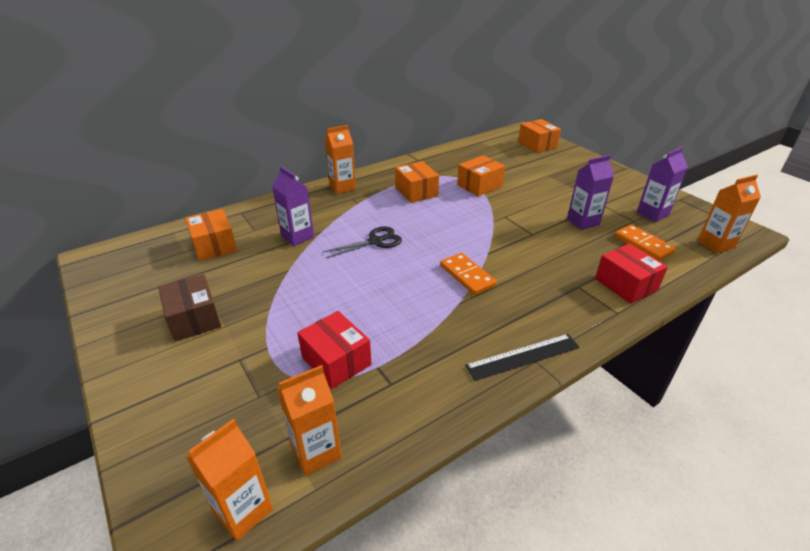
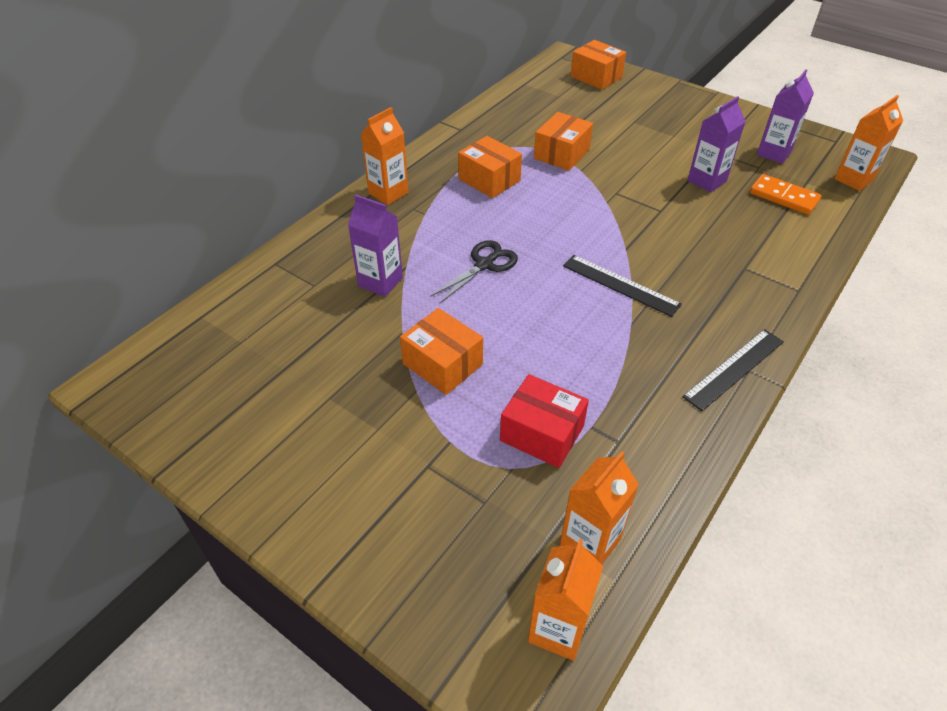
camera: 20 degrees left, 10 degrees up
brown box [158,274,221,342] -> none
orange box [185,209,237,261] -> orange box moved to [400,308,483,395]
orange domino [440,253,497,295] -> black ruler [563,255,682,317]
red box [595,243,668,304] -> none

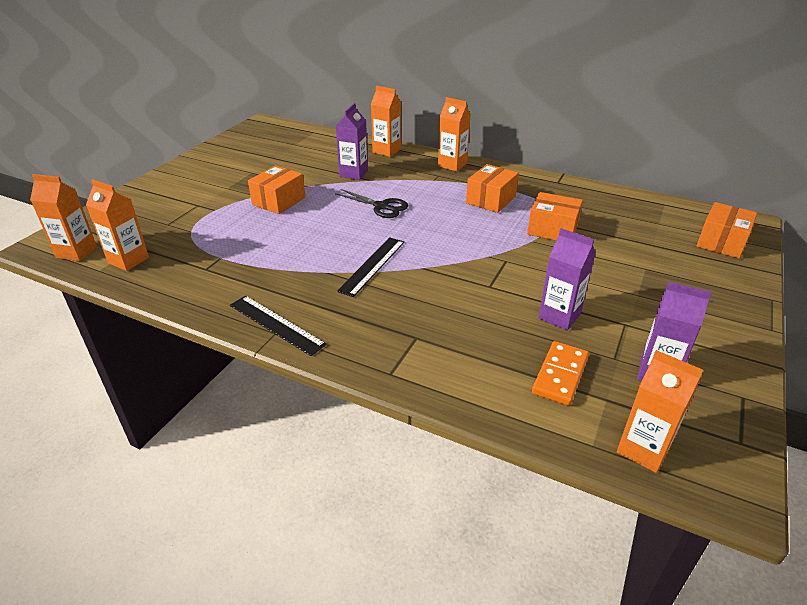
camera: 80 degrees right, 10 degrees down
red box [500,374,589,468] -> none
none -> orange carton [371,85,401,157]

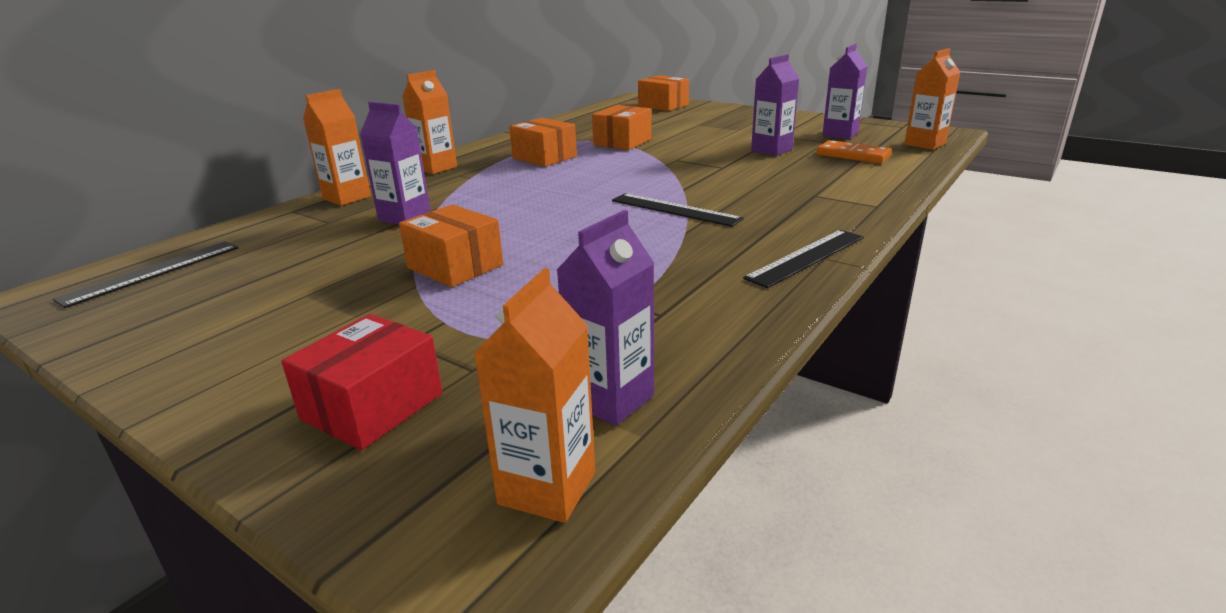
camera: 80 degrees left, 10 degrees down
orange carton [86,179,149,271] -> purple carton [556,210,654,426]
black scissors [335,189,408,218] -> none
none -> black ruler [53,241,238,308]
none -> red box [281,314,443,450]

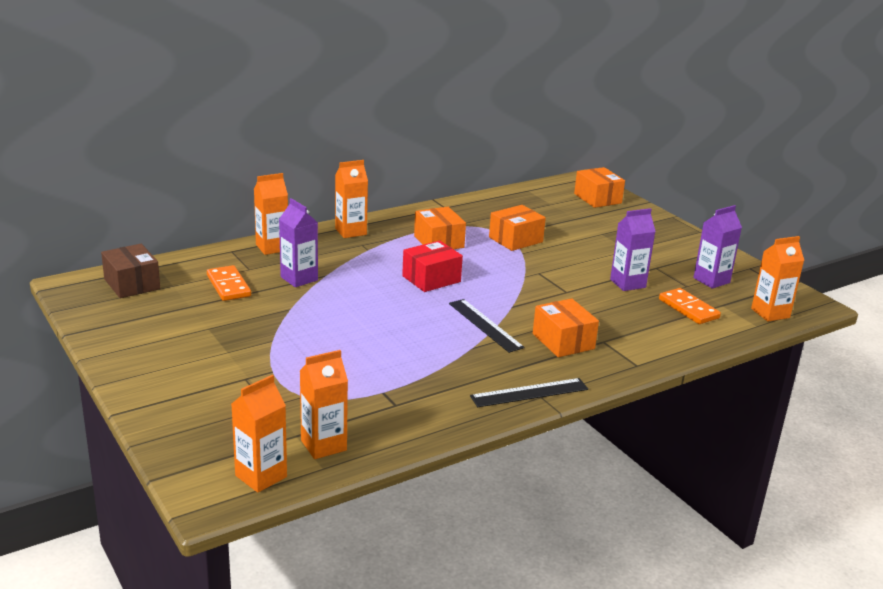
camera: 20 degrees right, 0 degrees up
black ruler [53,241,238,308] -> brown box [101,244,160,298]
red box [281,314,443,450] -> red box moved to [402,241,463,292]
orange box [399,204,503,287] -> orange box moved to [533,298,599,357]
purple carton [556,210,654,426] -> orange carton [300,350,348,459]
none -> orange domino [207,265,251,301]

